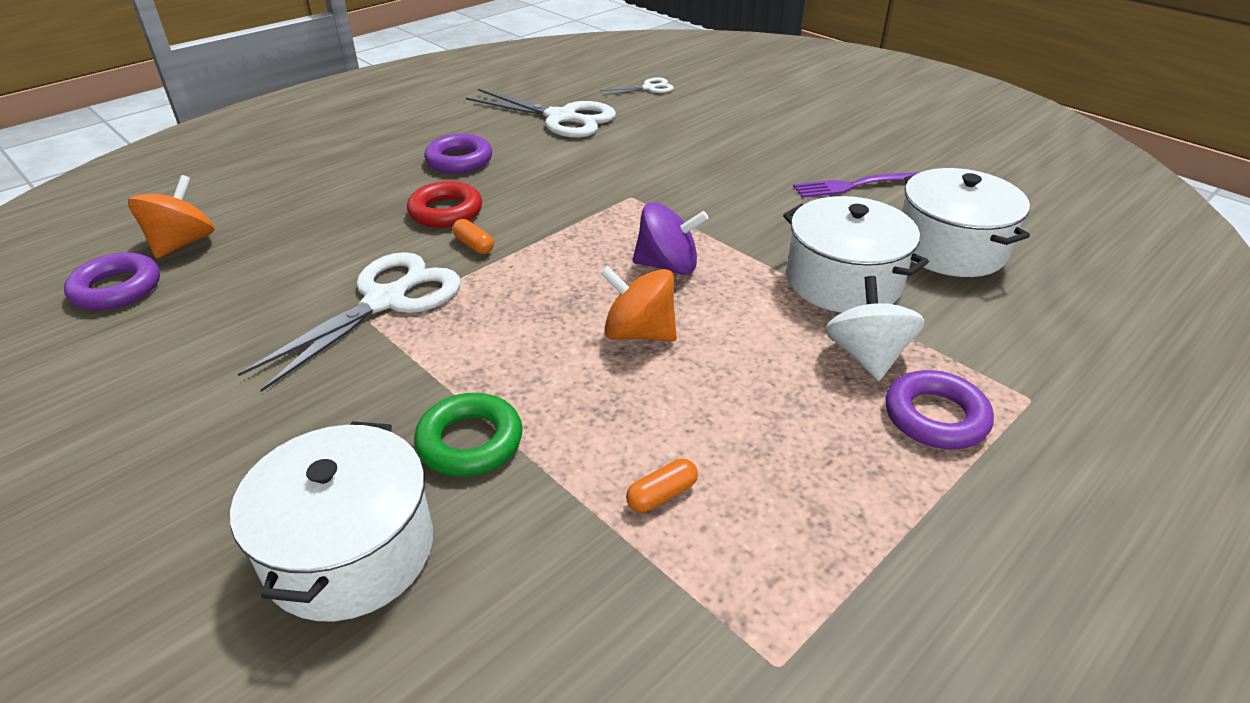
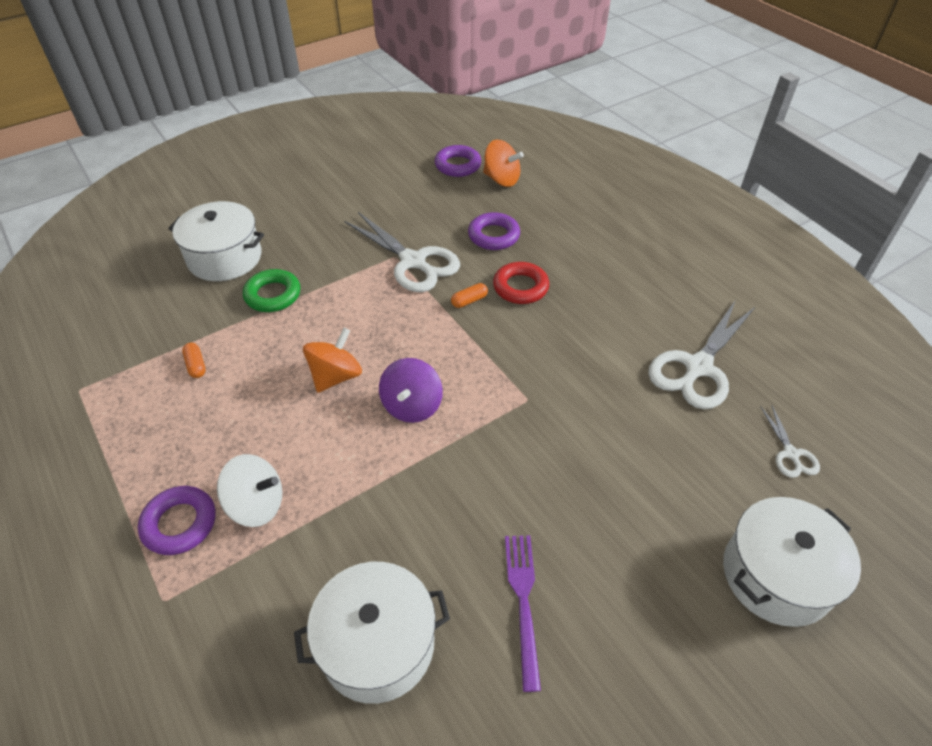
camera: 100 degrees right, 10 degrees up
purple ring [424,134,492,173] -> purple ring moved to [468,212,520,250]
white pot [783,196,929,313] -> white pot moved to [723,497,861,627]

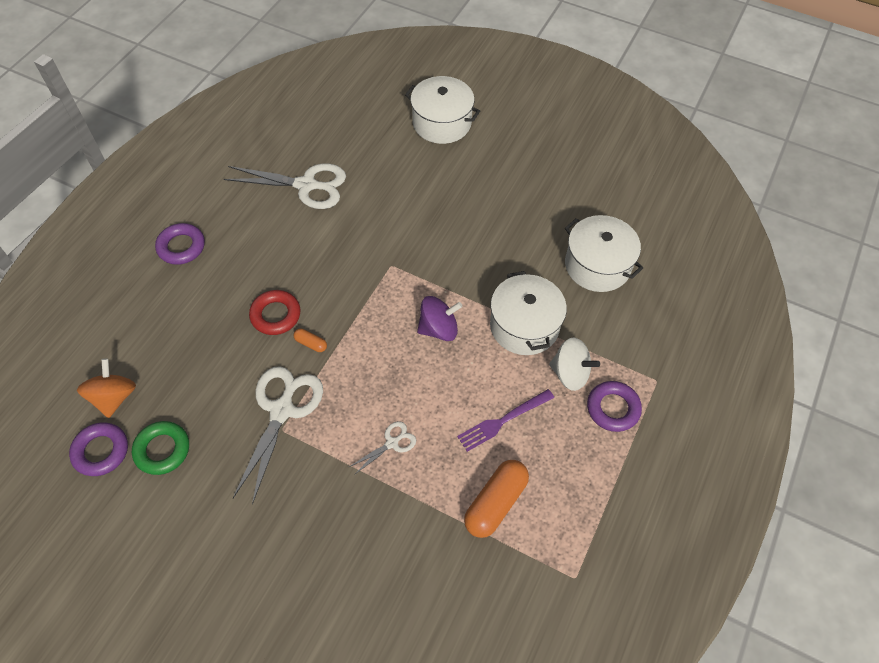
camera: 120 degrees left, 10 degrees up
white pot [168,201,264,281] -> white pot moved to [490,271,567,355]
orange capsule [182,343,206,378] -> orange capsule [464,460,529,538], size x2.13
white spinning top [217,454,282,527] -> white spinning top turned 135 degrees clockwise [549,337,600,391]
green ring [243,269,301,312] -> green ring moved to [132,421,189,475]
orange spinning top [303,328,362,393] -> none
purple ring [468,212,520,250] -> purple ring moved to [155,223,205,265]
purple fork [505,535,541,692] -> purple fork moved to [457,389,554,452]
white scissors [760,404,820,478] -> white scissors moved to [349,421,416,475]

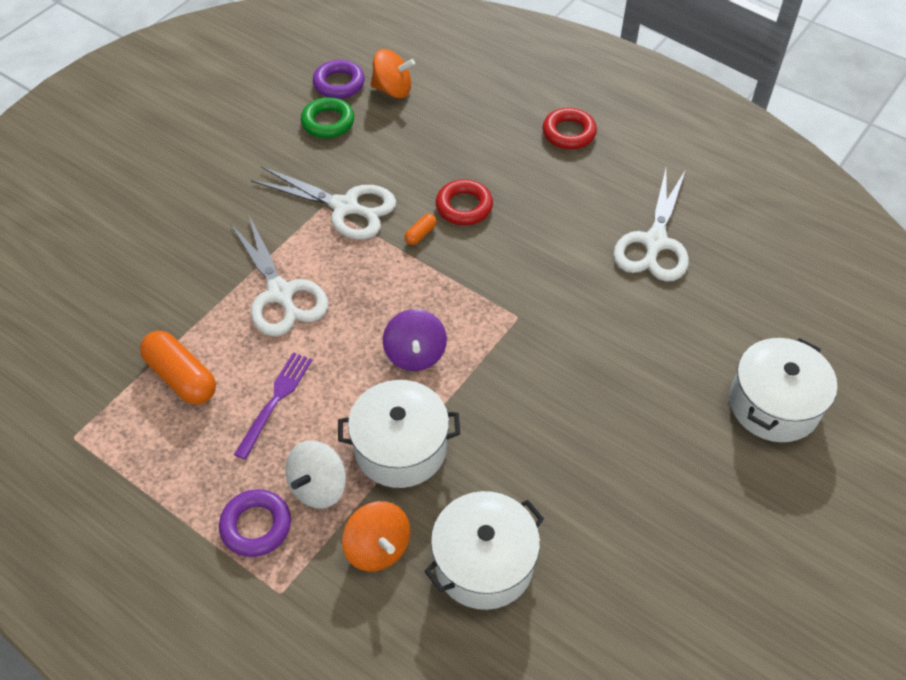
camera: 100 degrees right, 5 degrees down
purple ring [155,223,205,265] -> red ring [543,108,597,149]
white scissors [349,421,416,475] -> white scissors [230,216,328,336], size x2.04
purple fork [457,389,554,452] -> purple fork turned 45 degrees clockwise [234,352,312,460]
none -> orange spinning top [342,501,410,572]

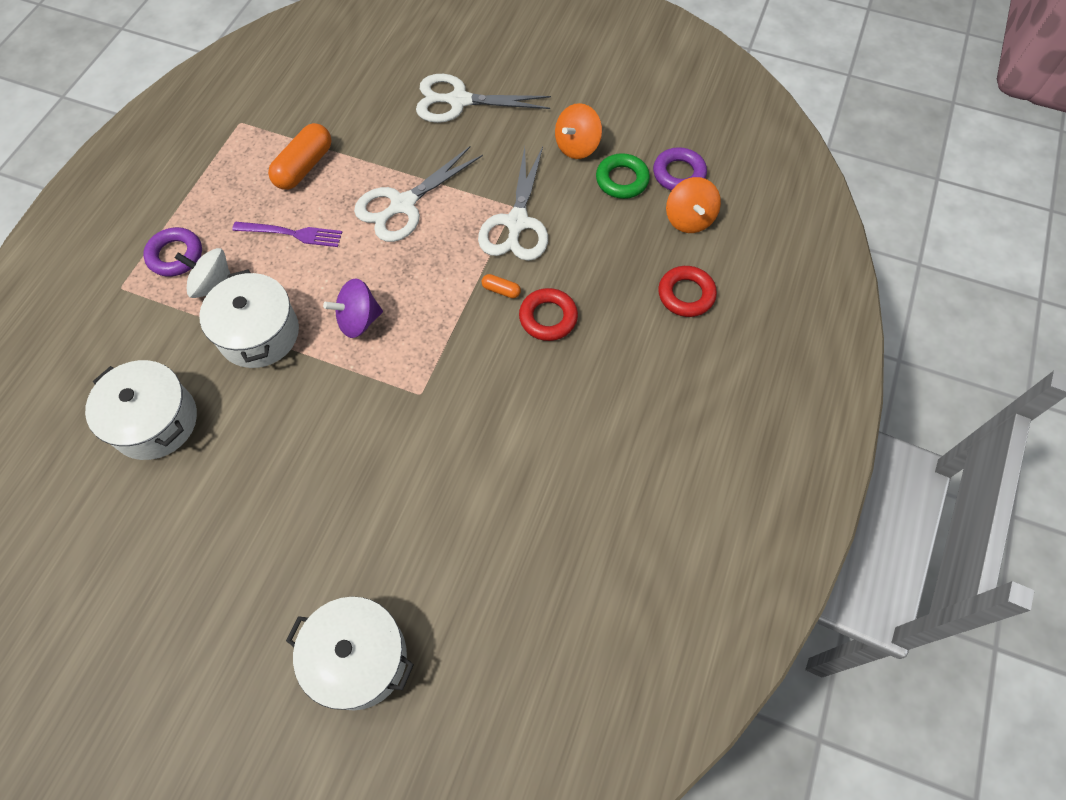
camera: 75 degrees right, 10 degrees up
orange spinning top [342,501,410,572] -> orange spinning top moved to [555,103,602,159]
red ring [543,108,597,149] -> red ring moved to [658,266,717,317]
white scissors [613,169,689,282] -> white scissors moved to [416,74,551,123]

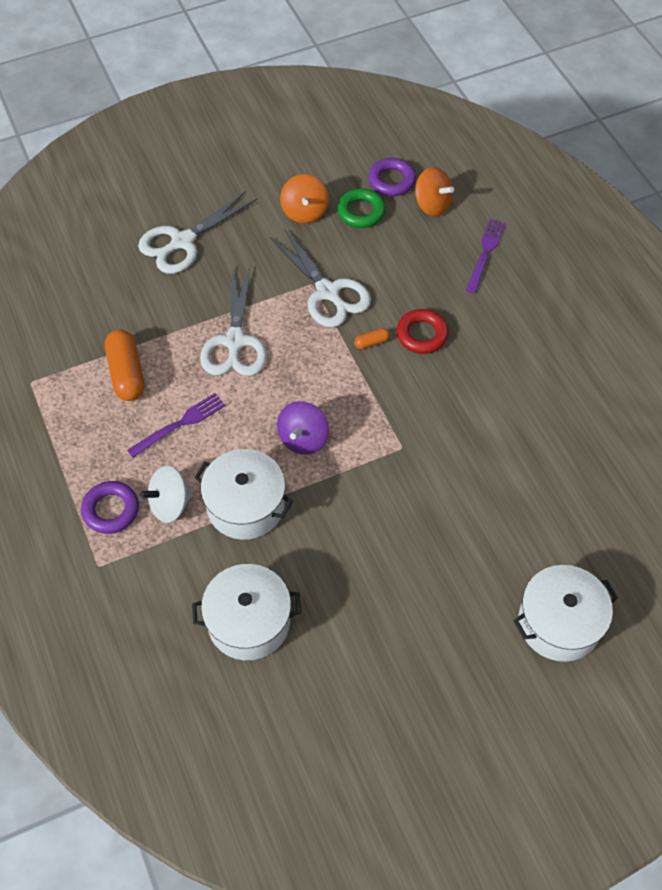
camera: 45 degrees left, 5 degrees down
red ring [658,266,717,317] -> purple fork [466,219,506,293]

